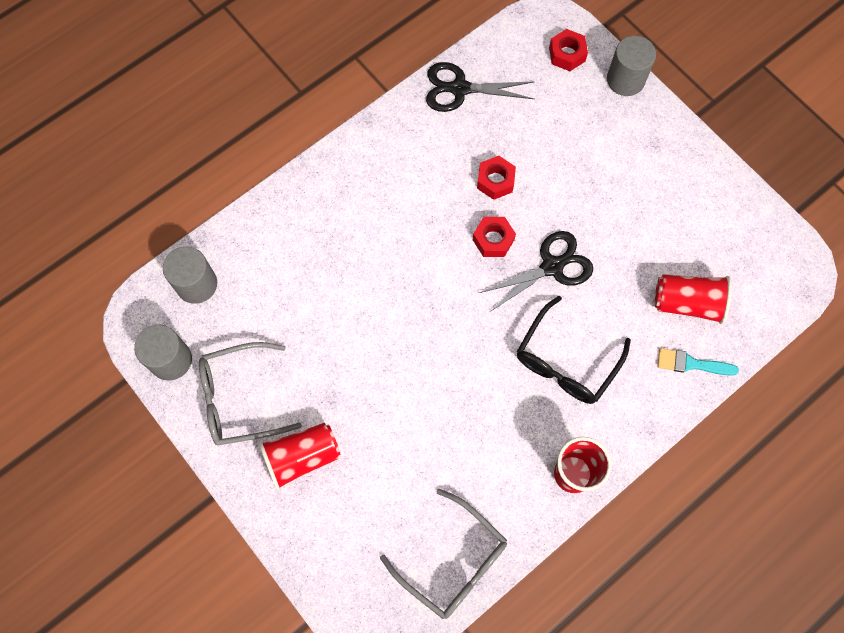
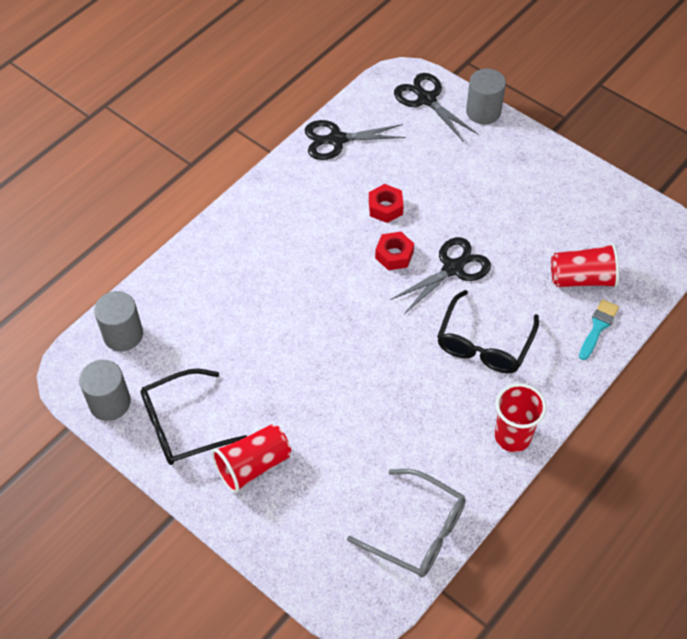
camera: 10 degrees left, 15 degrees down
grey glasses [199,342,302,446] -> black glasses [140,369,247,465]
red nut [549,29,588,71] -> black scissors [394,73,478,141]
turquoise brush [658,348,739,376] -> turquoise brush turned 120 degrees clockwise [579,299,619,360]

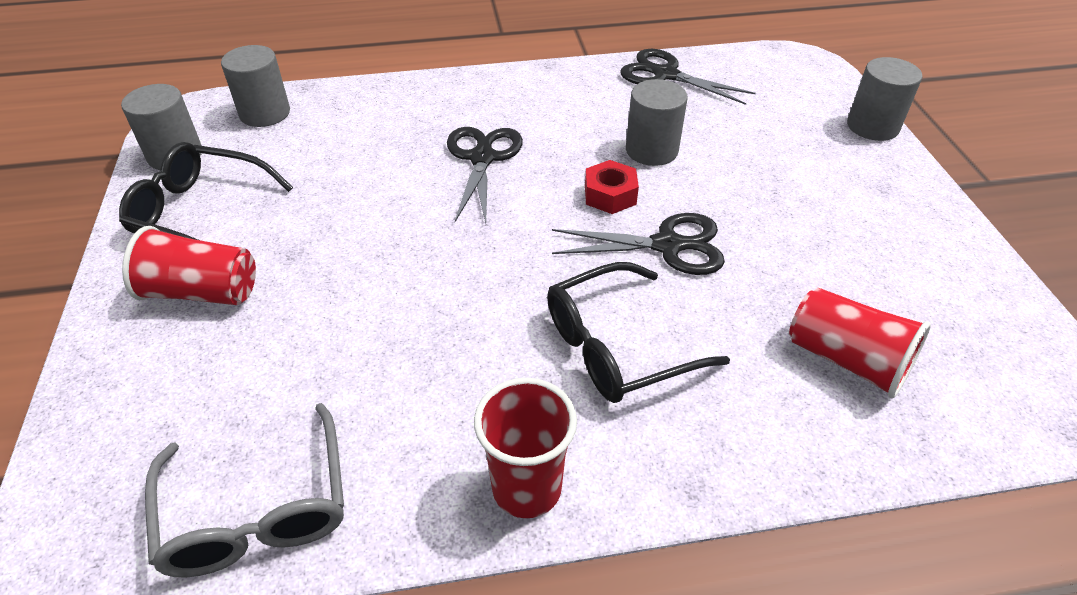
camera: 40 degrees right, 10 degrees down
red nut [369,184,404,223] -> grey cylinder [626,79,687,166]
black scissors [394,73,478,141] -> black scissors moved to [447,127,523,223]
turquoise brush [579,299,619,360] -> none

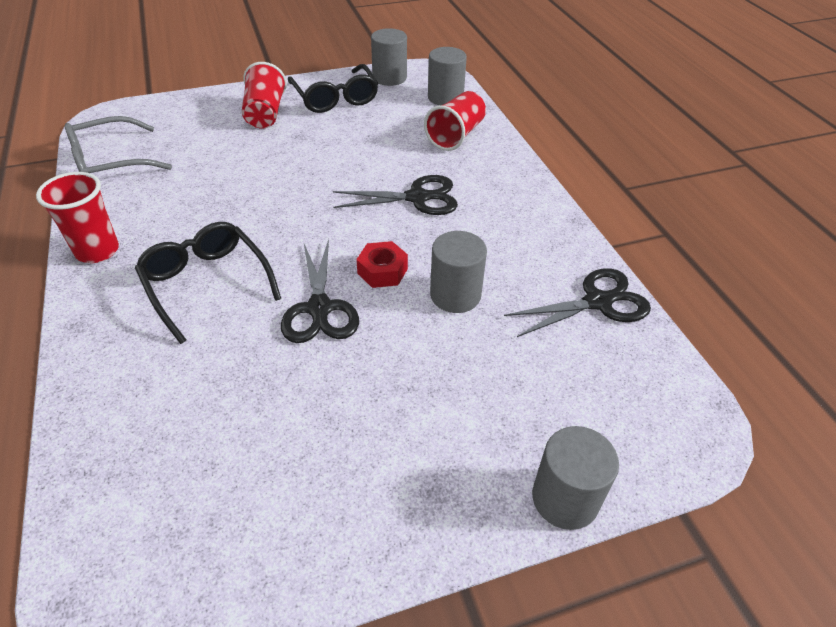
camera: 80 degrees right, 0 degrees up
black glasses [119,142,293,240] -> black glasses turned 150 degrees clockwise [288,64,378,113]
black scissors [620,49,756,105] -> black scissors turned 45 degrees clockwise [504,268,651,337]
red cup [789,288,931,398] -> red cup moved to [424,91,486,151]

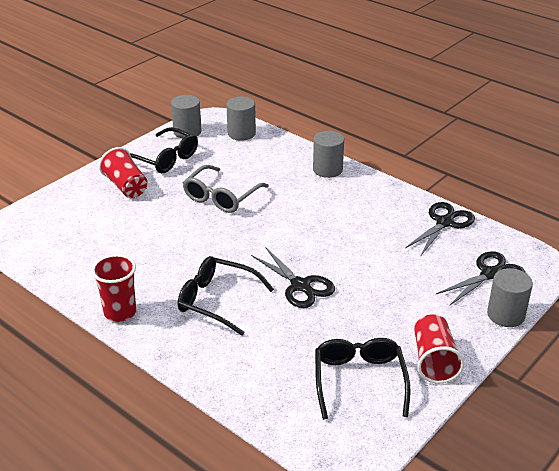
camera: 30 degrees left, 10 degrees down
grey glasses [64,116,172,173] -> grey glasses moved to [183,165,269,213]
black scissors [333,175,458,215] -> black scissors moved to [436,251,525,305]
red nut [356,241,408,288] -> none
red cup [424,91,486,151] -> red cup moved to [414,314,465,383]
grey cylinder [430,231,487,313] -> grey cylinder moved to [313,131,344,178]
none -> black glasses [315,338,411,420]

